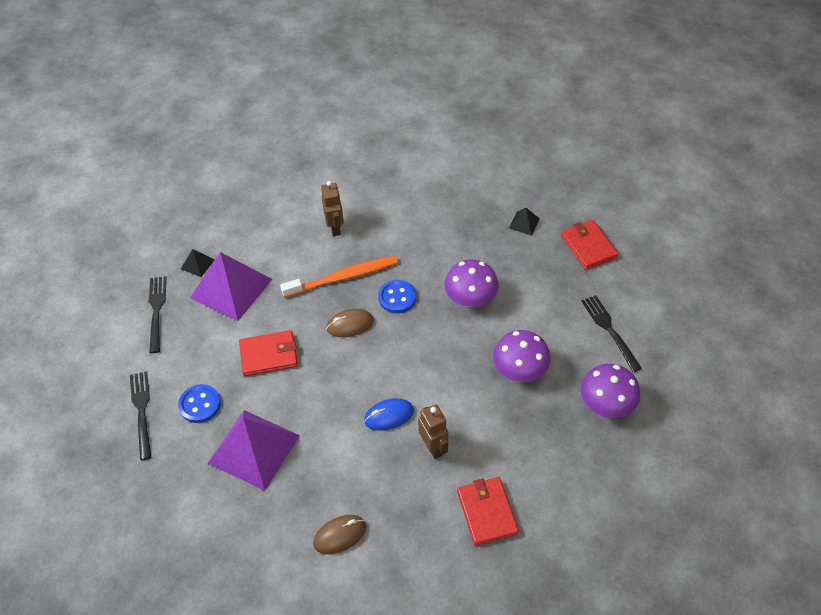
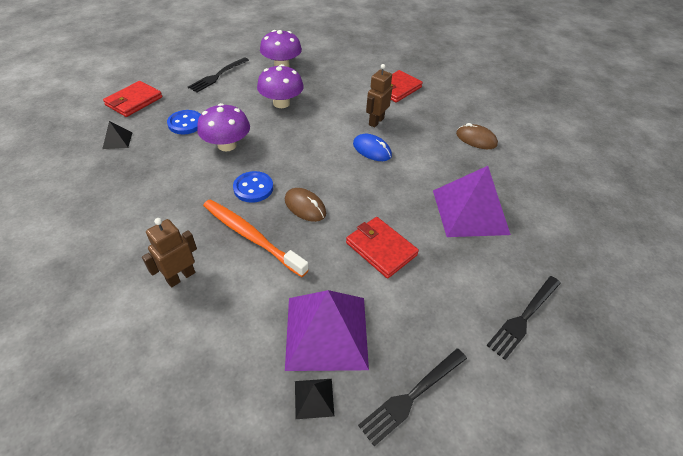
camera: 125 degrees left, 5 degrees down
blue button [178,384,221,423] -> blue button moved to [167,110,201,134]

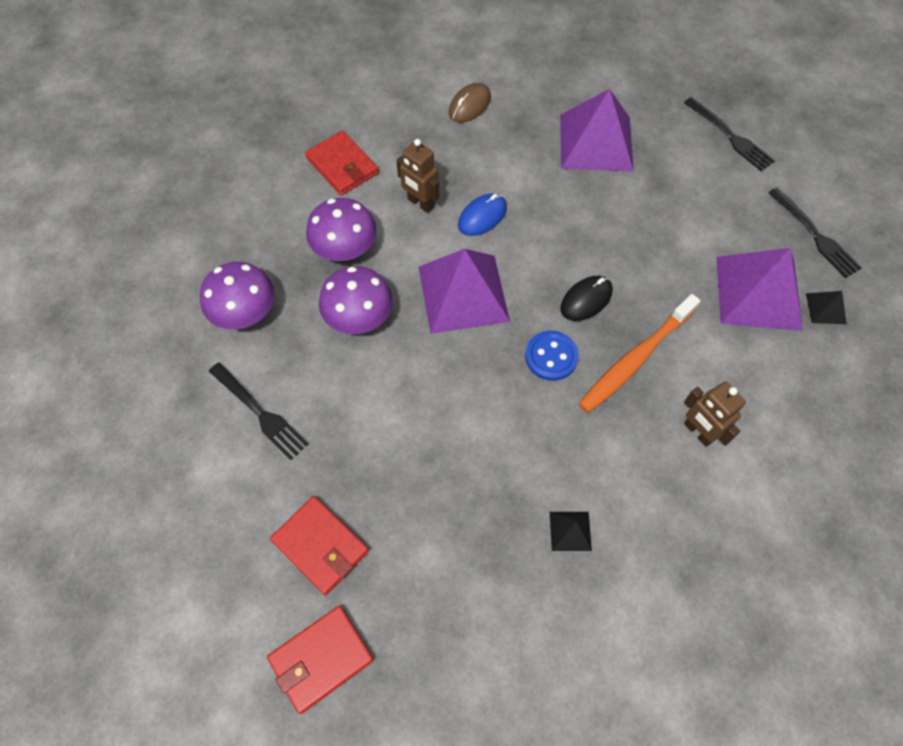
camera: 80 degrees left, 15 degrees up
black pyramid [102,121,132,149] -> black pyramid moved to [550,512,592,551]
blue button [167,110,201,134] -> none
purple mushroom [197,103,250,151] -> purple mushroom moved to [306,198,377,261]
brown mouse [285,188,326,222] -> black mouse [560,276,613,321]
red wallet [346,217,419,278] -> red wallet moved to [267,606,374,714]
none -> purple pyramid [419,249,510,334]

